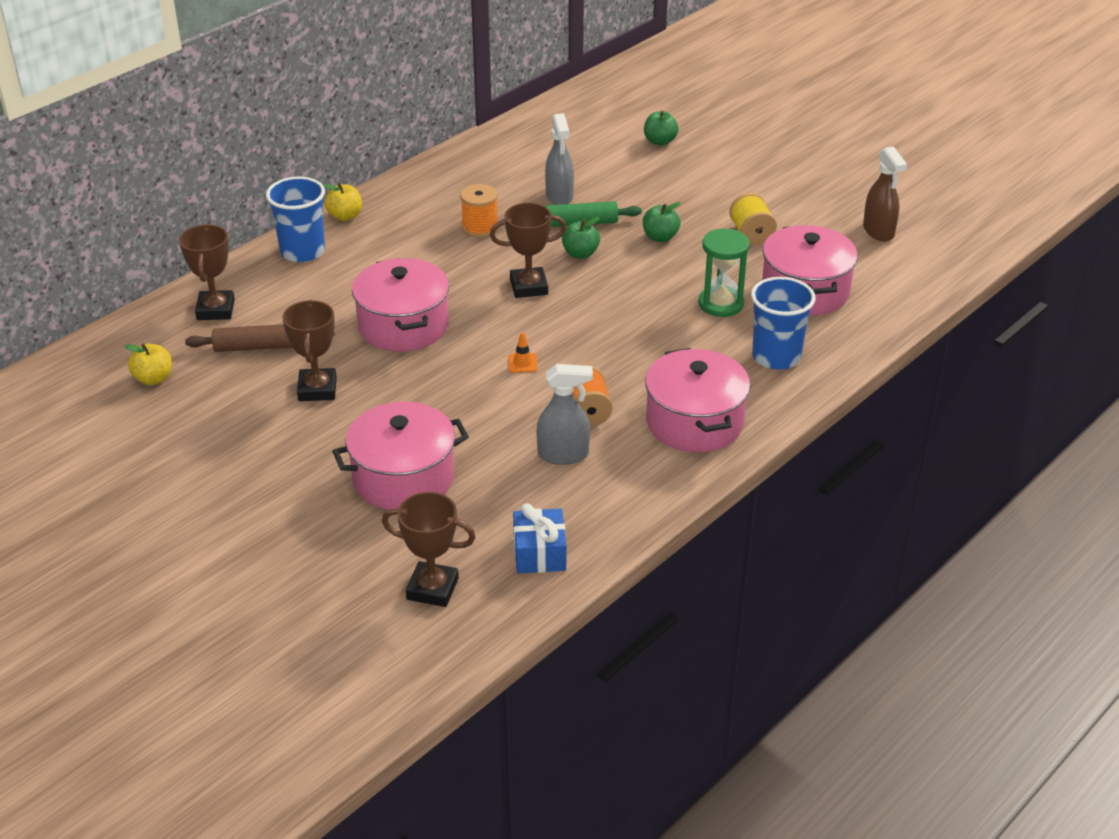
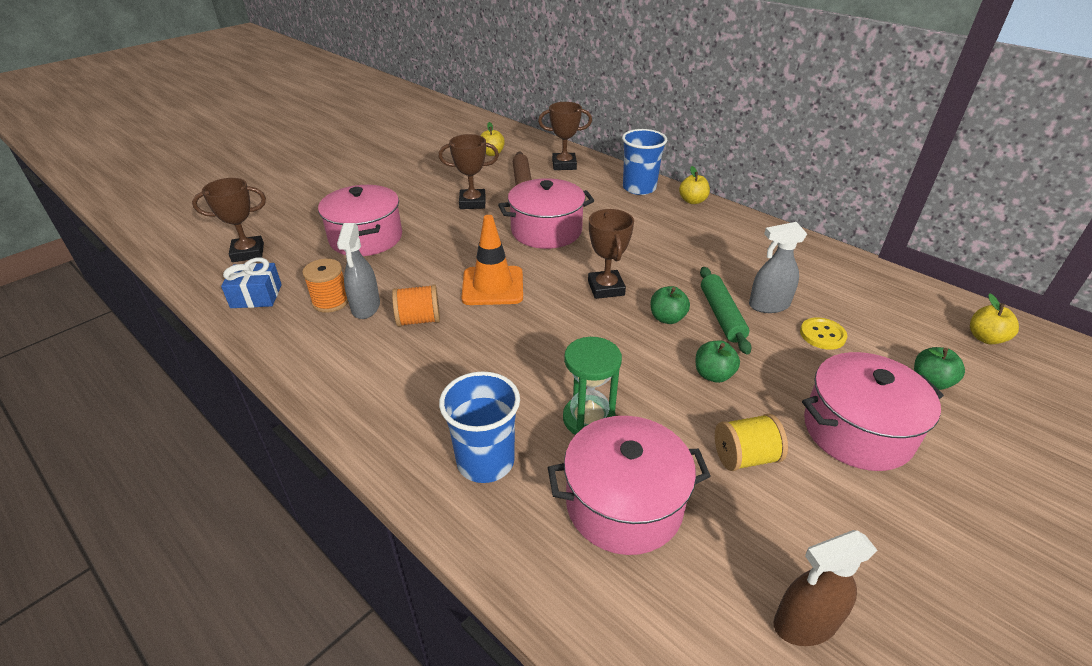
camera: 90 degrees right, 0 degrees up
brown trophy [382,492,476,607] -> brown trophy turned 60 degrees clockwise [192,178,266,262]
orange spool [460,184,498,238] -> orange spool moved to [302,259,348,313]
orange traffic cone [508,332,537,373] -> orange traffic cone [461,215,523,305], size x2.45
pink pot [645,348,750,453] -> pink pot moved to [802,352,944,471]
none -> yellow button [800,318,847,350]
none -> yellow apple [970,293,1019,344]

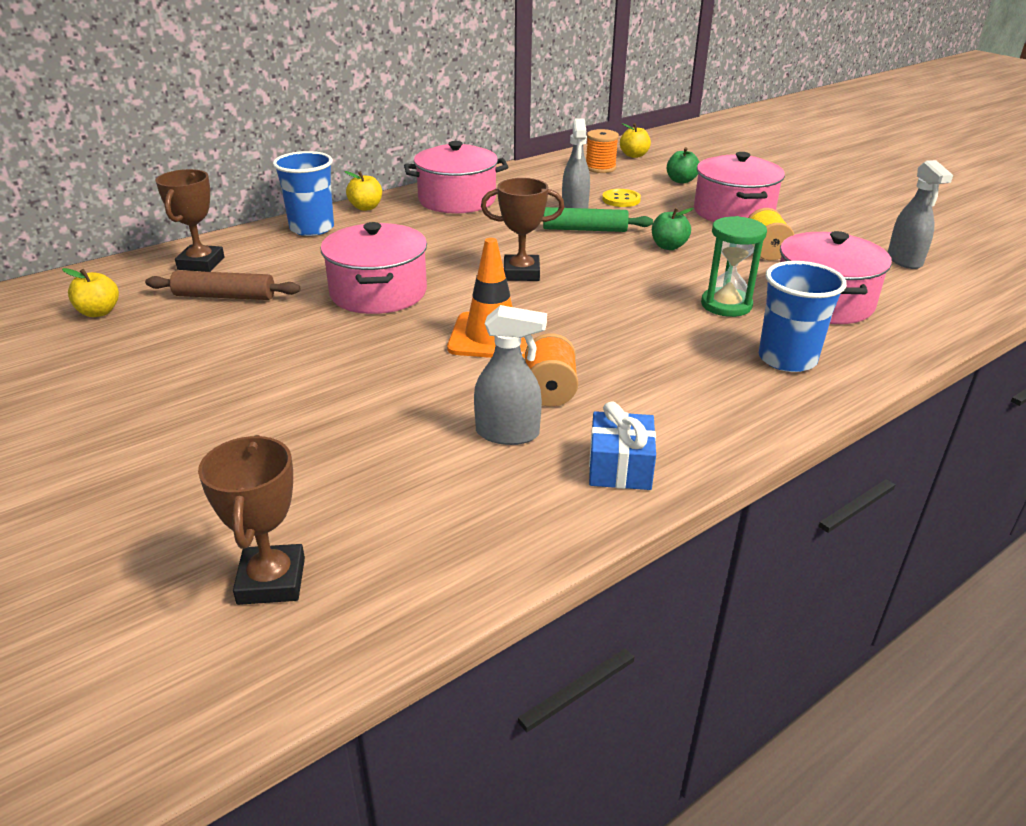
camera: 80 degrees left, 5 degrees down
blue gift [221,258,282,308] -> blue gift moved to [589,402,656,490]
orange spool [302,259,348,313] -> orange spool moved to [586,129,619,173]
pink pot [318,185,402,256] -> pink pot moved to [404,141,508,214]
brown trophy [439,134,499,209] -> none
green apple [651,286,690,324] -> none
brown spray bottle [774,530,877,646] -> grey spray bottle [888,160,953,269]

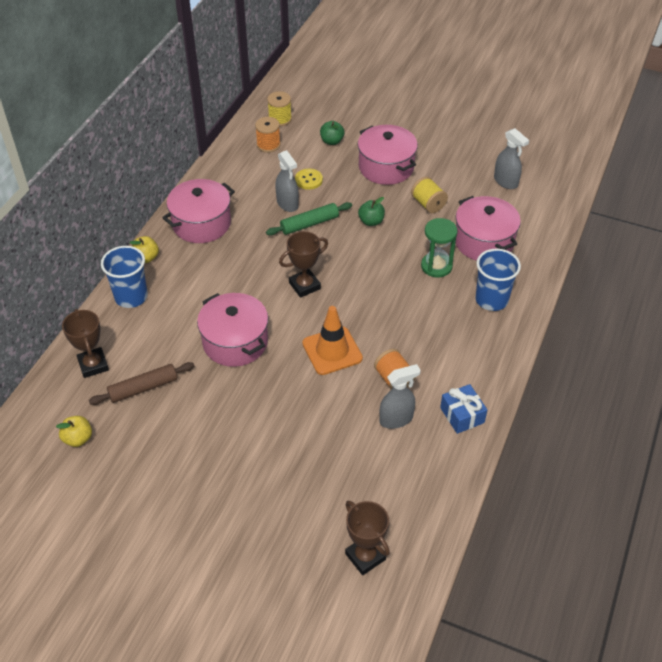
camera: 30 degrees left, 15 degrees up
yellow apple [620,123,651,158] -> yellow spool [267,91,292,126]

